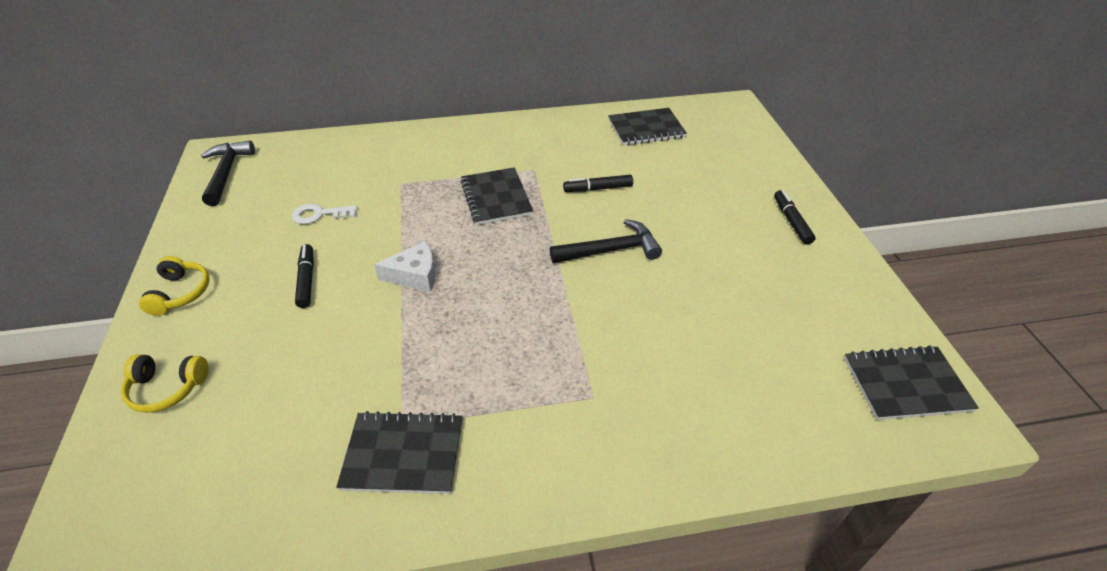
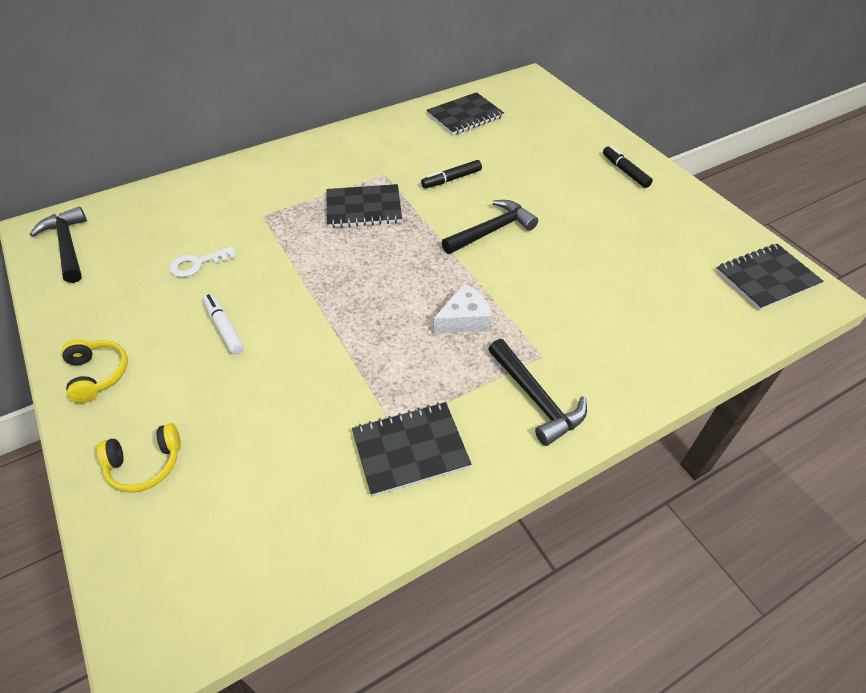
camera: 20 degrees left, 5 degrees up
black marker [295,244,314,308] -> white marker [203,294,244,354]
white cheese [374,241,436,292] -> white cheese moved to [433,283,492,333]
black notebook [461,167,533,225] -> black notebook turned 60 degrees counterclockwise [327,184,402,228]
none -> black hammer [488,339,587,446]

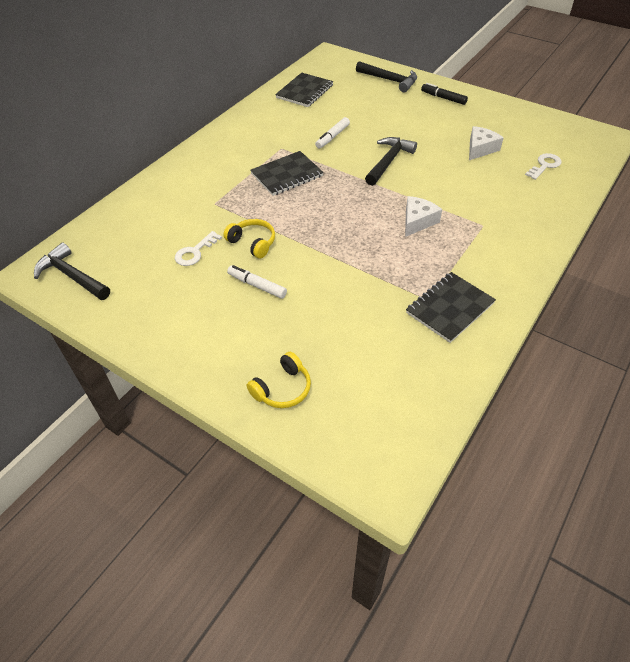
camera: 25 degrees left, 0 degrees up
yellow headphones [62,339,128,403] -> yellow headphones moved to [223,219,275,258]
black marker [421,160,482,188] -> white marker [315,117,350,149]
black hammer [488,339,587,446] -> black hammer moved to [356,61,417,92]
black notebook [716,244,824,311] -> none
none -> white cheese [469,126,504,160]
none -> white key [525,153,562,180]

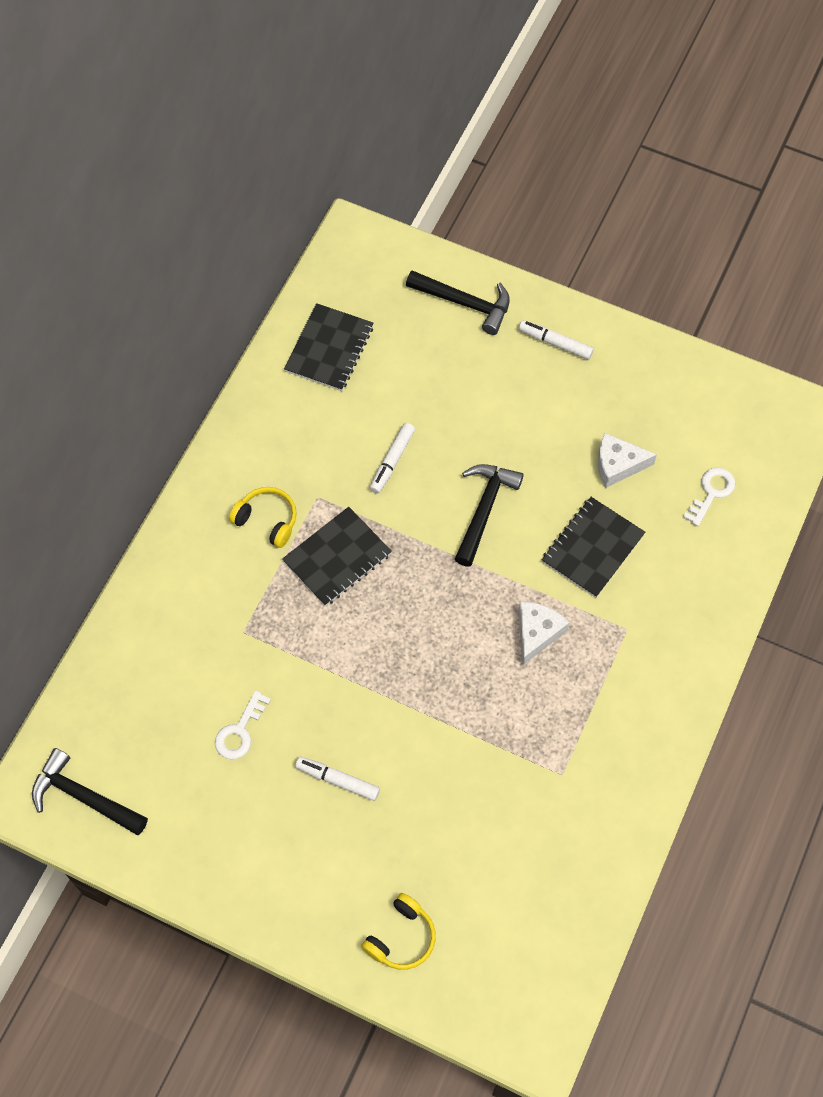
camera: 10 degrees left, 15 degrees up
yellow headphones [223,219,275,258] -> yellow headphones moved to [229,487,297,548]
black notebook [406,272,496,343] -> black notebook moved to [542,497,645,598]
black marker [421,83,468,105] -> white marker [519,320,594,360]
white cheese [469,126,504,160] -> white cheese turned 120 degrees counterclockwise [598,433,657,488]

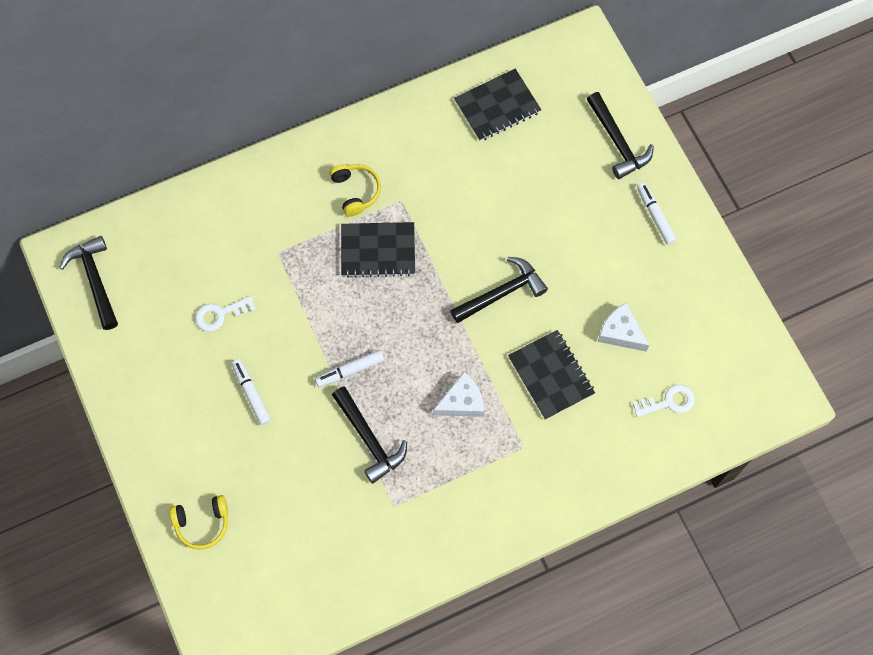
camera: 40 degrees right, 5 degrees up
white marker [370,423,415,494] -> white marker moved to [315,350,384,387]
black notebook [542,497,645,598] -> black notebook turned 75 degrees clockwise [508,330,595,420]
none -> black hammer [332,386,407,484]

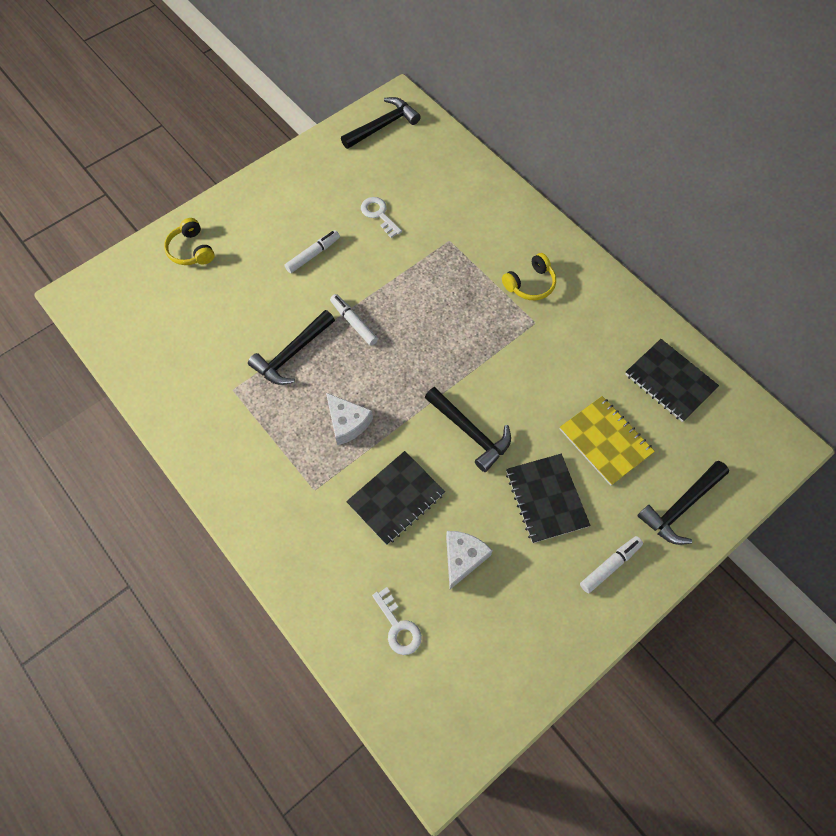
camera: 75 degrees right, 5 degrees down
black notebook [341,222,415,278] -> black notebook moved to [506,454,590,543]
none -> yellow notebook [560,396,655,486]

